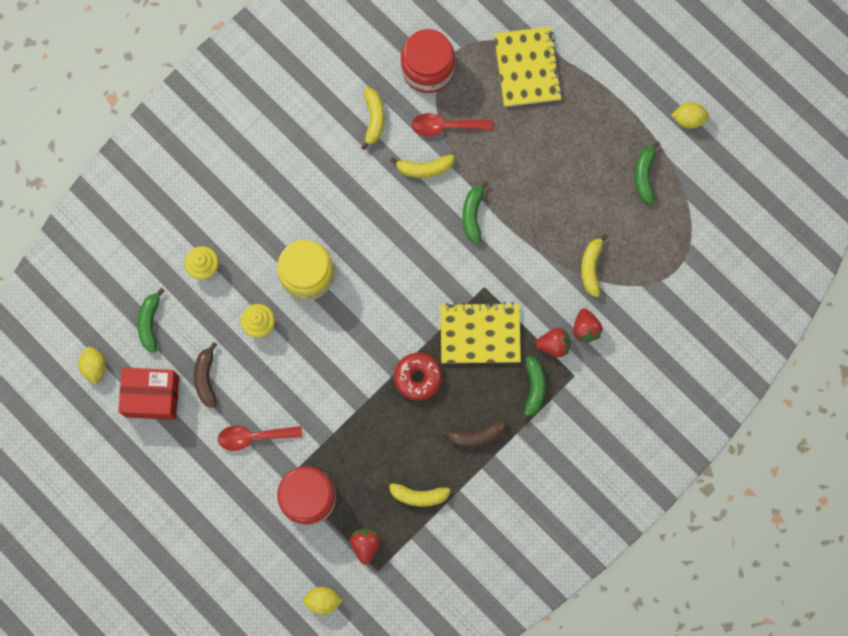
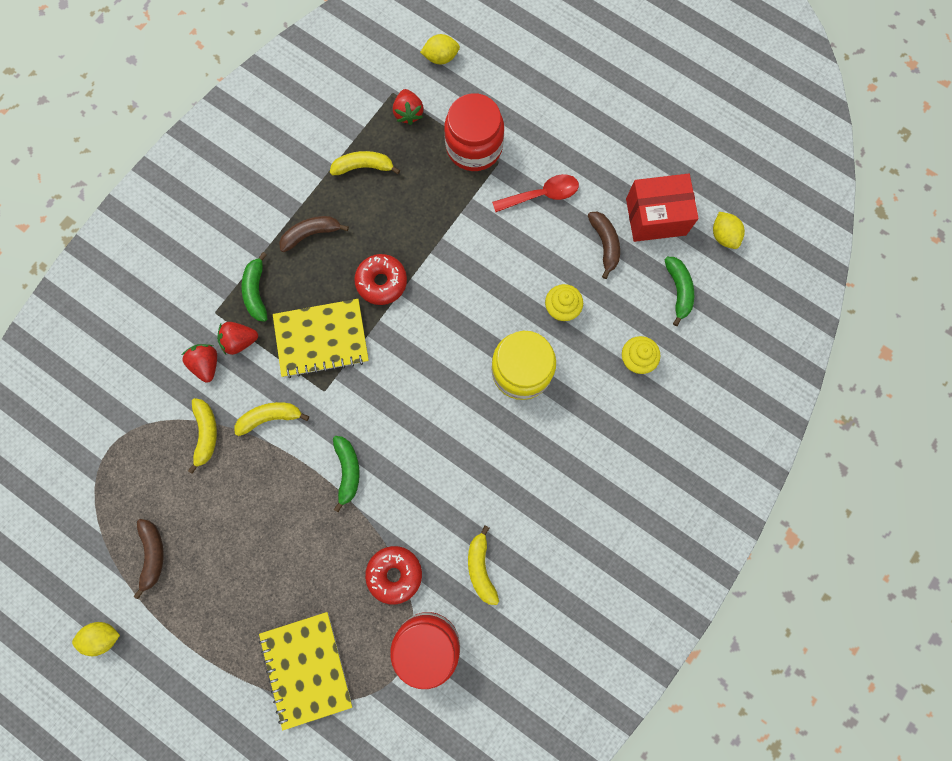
camera: 170 degrees right, 0 degrees up
yellow banana [390,155,455,178] -> yellow banana moved to [235,402,309,436]
red spoon [412,113,493,136] -> red donut [365,546,422,605]
green banana [635,141,660,204] -> brown banana [134,519,164,599]

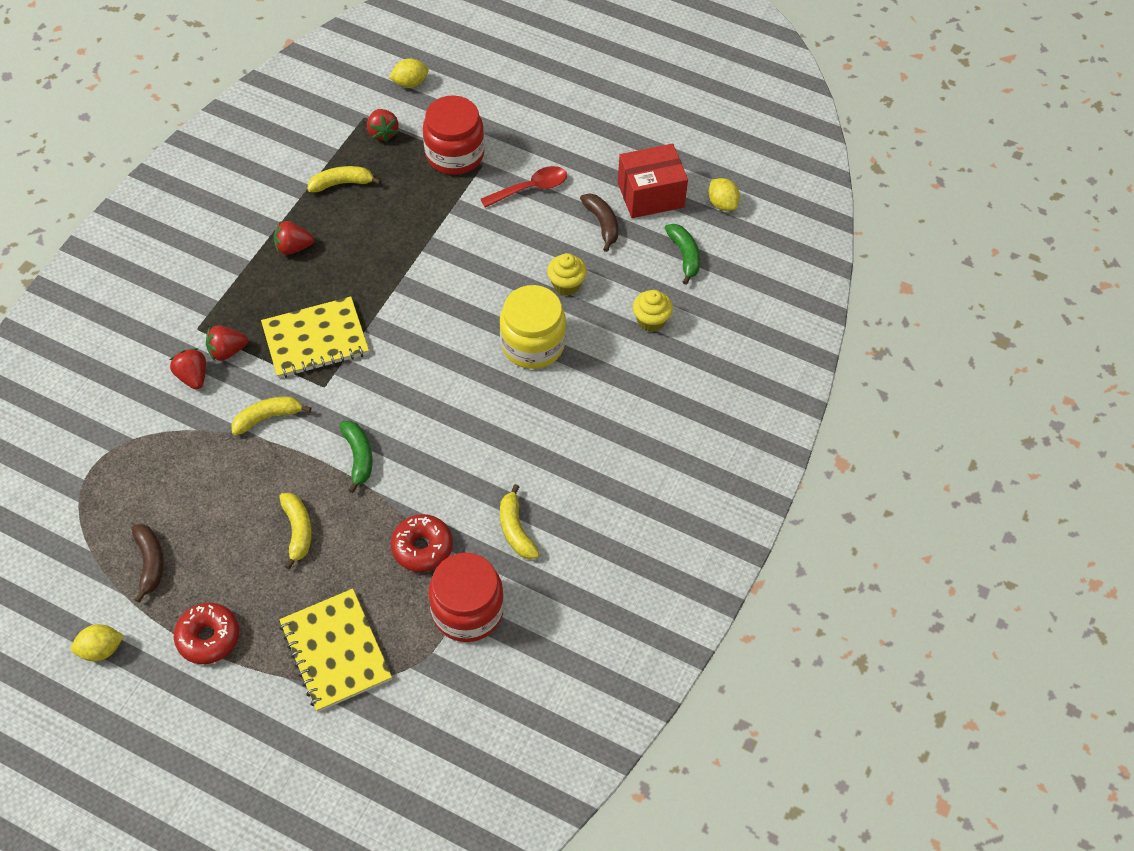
camera: 10 degrees left, 20 degrees down
yellow banana [188,398,217,474] -> yellow banana moved to [279,493,312,569]
green banana [242,252,267,322] -> none
brown banana [279,216,349,252] -> red strawberry [274,221,314,255]
red donut [354,254,407,305] -> red donut moved to [174,603,239,664]

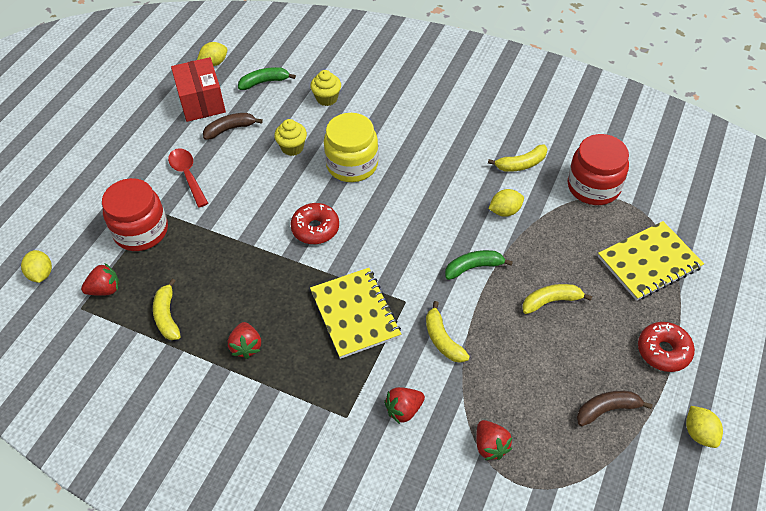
camera: 90 degrees left, 5 degrees down
red strawberry [206,325,248,361] -> red strawberry moved to [476,420,512,460]
red donut [391,514,453,572] -> red donut moved to [290,203,339,244]
none -> yellow lemon [488,189,524,217]

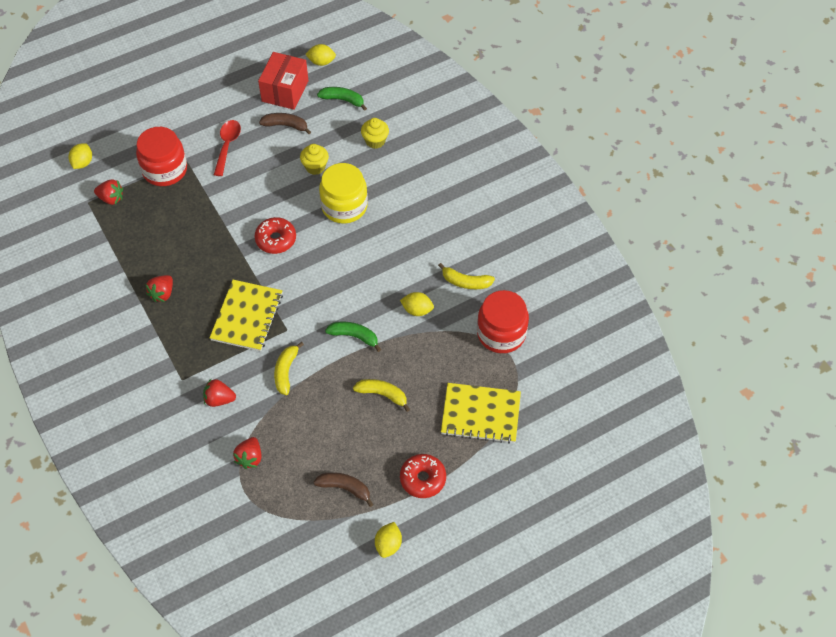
camera: 35 degrees right, 5 degrees up
yellow banana [153,278,181,340] -> none

